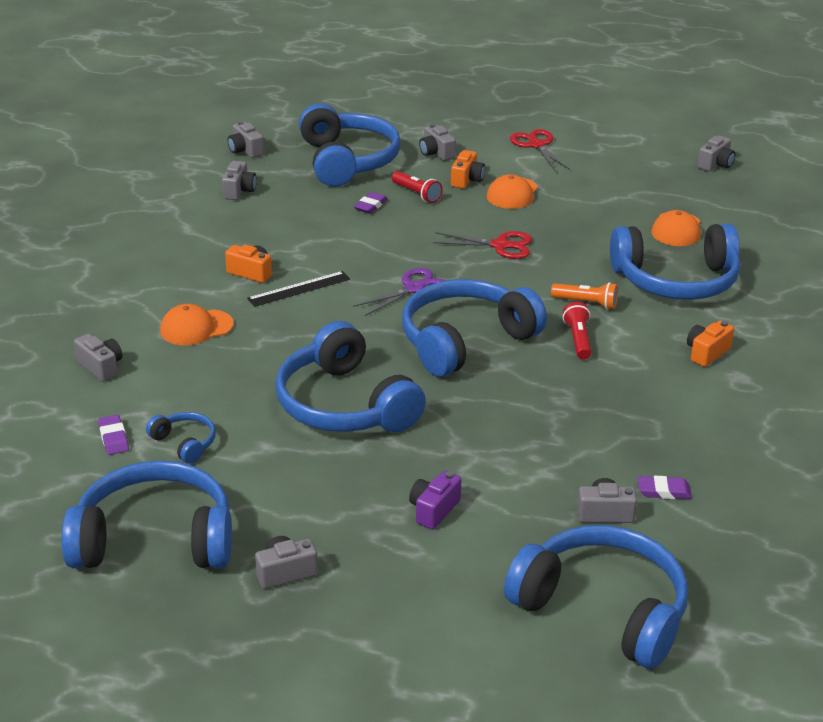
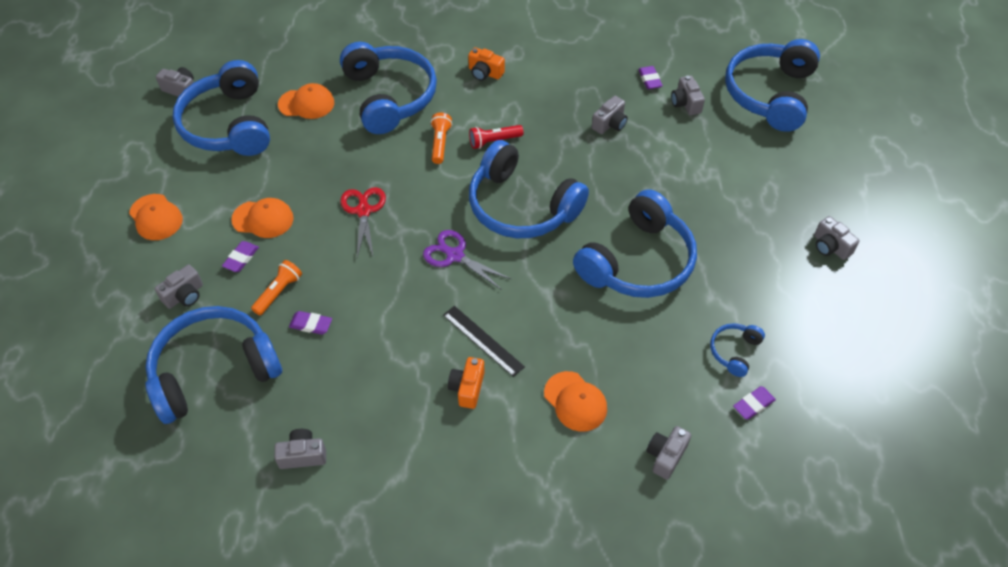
camera: 105 degrees left, 20 degrees up
blue headphones [61,461,232,569] -> blue headphones moved to [173,60,270,156]
grey camera [227,121,264,158] -> grey camera moved to [592,96,628,134]
red flashlight [392,171,442,203] -> orange flashlight [251,260,302,315]
purple camera [409,471,461,529] -> none
orange camera [451,150,485,189] -> purple eraser [222,241,259,272]
red scissors [510,129,570,171] -> orange cap [129,194,183,240]

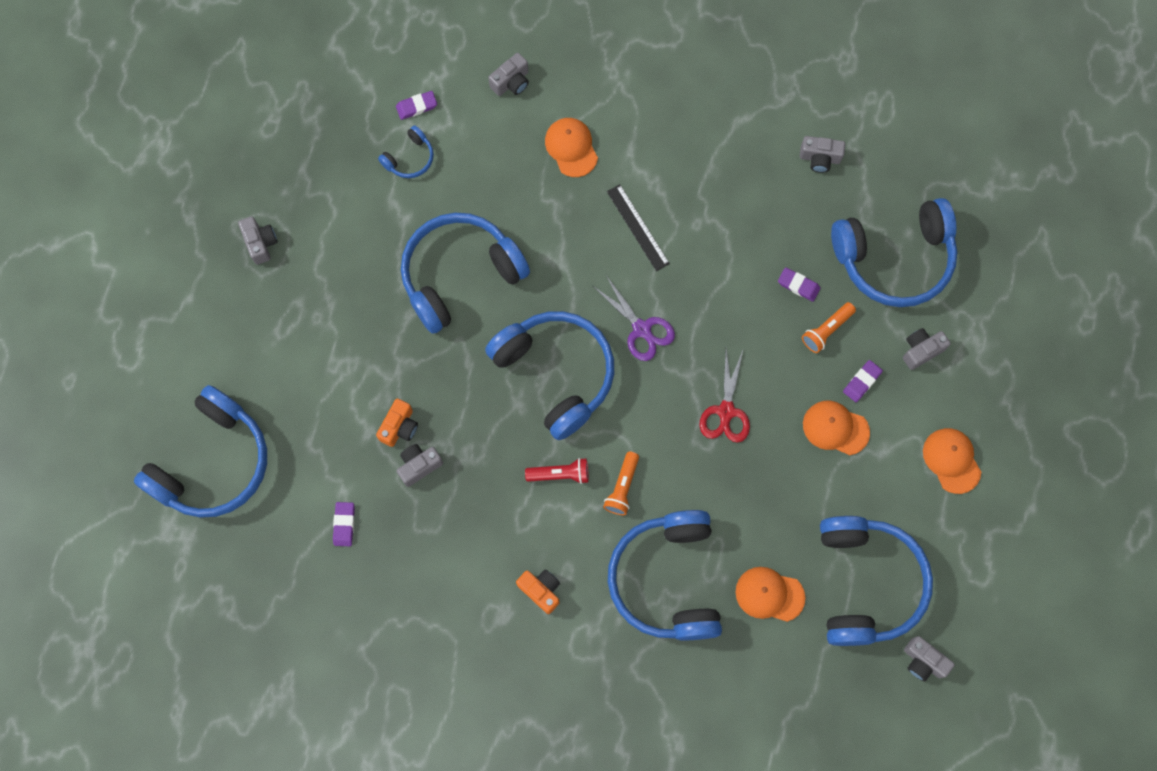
camera: 165 degrees left, 20 degrees up
orange camera [448,357,485,409] -> orange camera moved to [376,399,418,447]
grey camera [671,75,705,115] -> none

